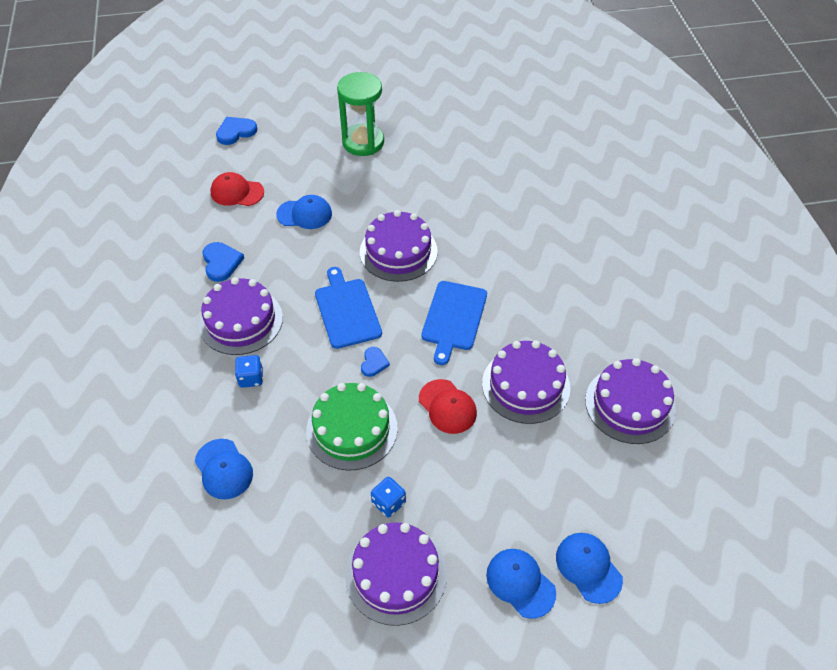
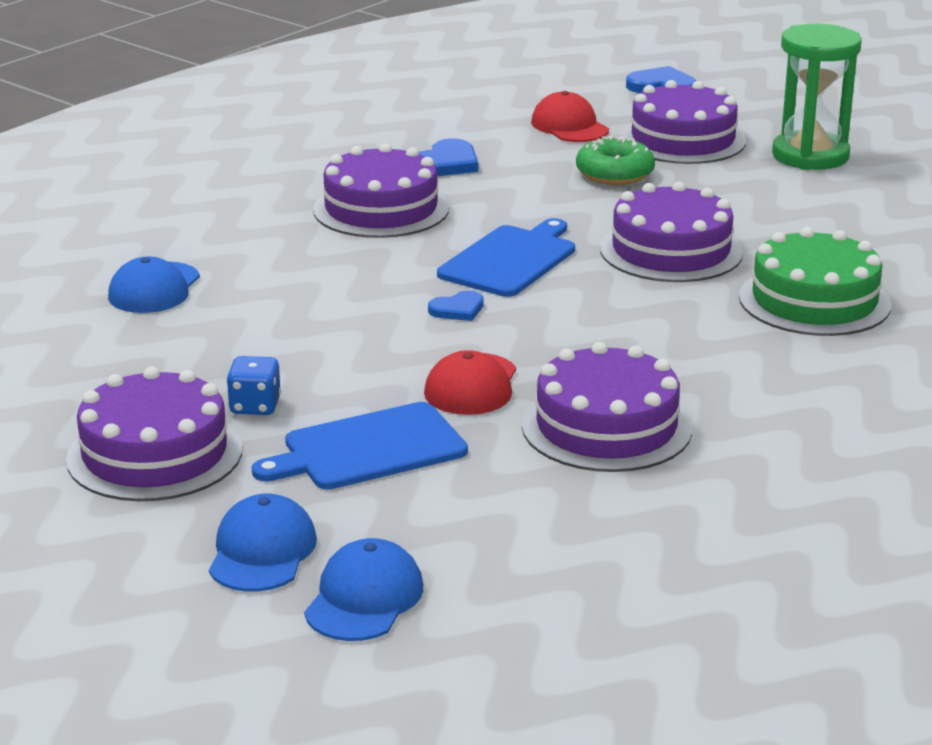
camera: 50 degrees right, 25 degrees down
blue dice [235,355,263,388] -> none
blue cap [276,195,332,229] -> green donut [576,136,655,185]
green cake [306,383,398,471] -> green cake moved to [739,227,891,336]
blue cutting board [421,281,487,365] -> blue cutting board moved to [252,402,468,490]
purple cake [585,358,676,444] -> purple cake moved to [621,80,746,164]

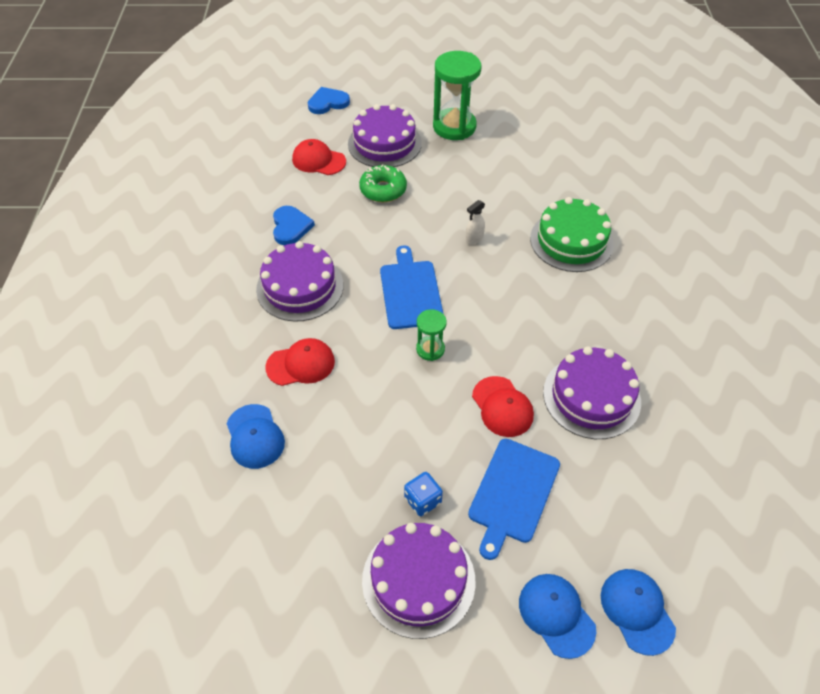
camera: 40 degrees left, 25 degrees up
blue heart [428,291,484,321] -> green hourglass [416,309,447,361]
purple cake [600,182,743,282] -> white spray bottle [465,200,485,245]
none -> red cap [266,338,335,386]

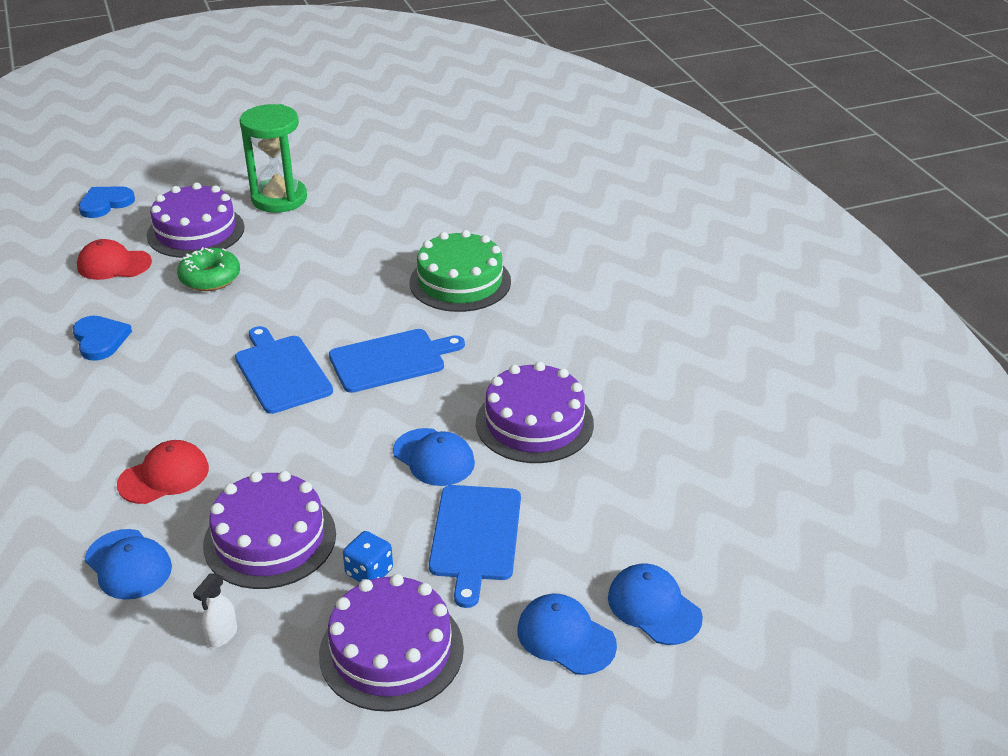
camera: 20 degrees left, 15 degrees down
purple cake [256,241,343,322] -> purple cake moved to [203,471,336,589]
green hourglass [416,309,447,361] -> none
white spray bottle [465,200,485,245] -> white spray bottle moved to [193,573,237,648]
red cap [472,376,534,437] -> blue cap [393,428,475,486]
none -> blue cutting board [329,329,465,393]

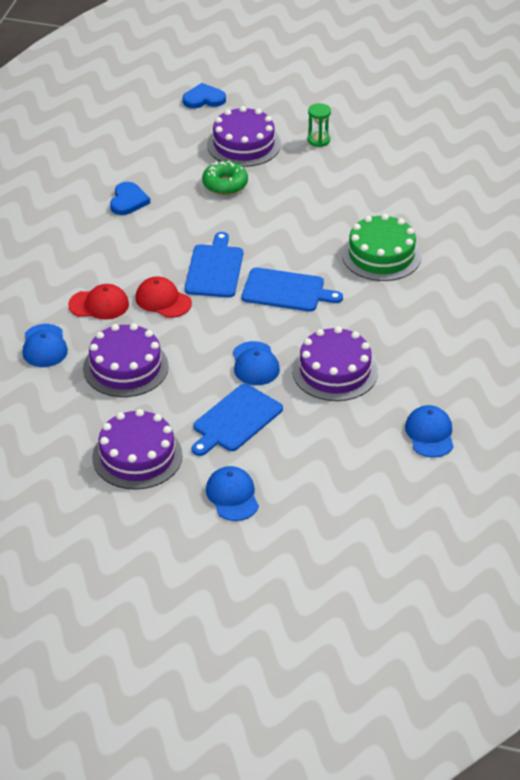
camera: 35 degrees right, 5 degrees up
red cap [77,239,152,280] -> red cap moved to [135,277,192,318]
white spray bottle [193,573,237,648] -> none
green hourglass [240,104,307,213] -> green hourglass [308,103,331,147], size x0.51
blue dice [343,531,393,582] -> none
blue cap [608,563,703,645] -> blue cap moved to [405,405,454,458]

